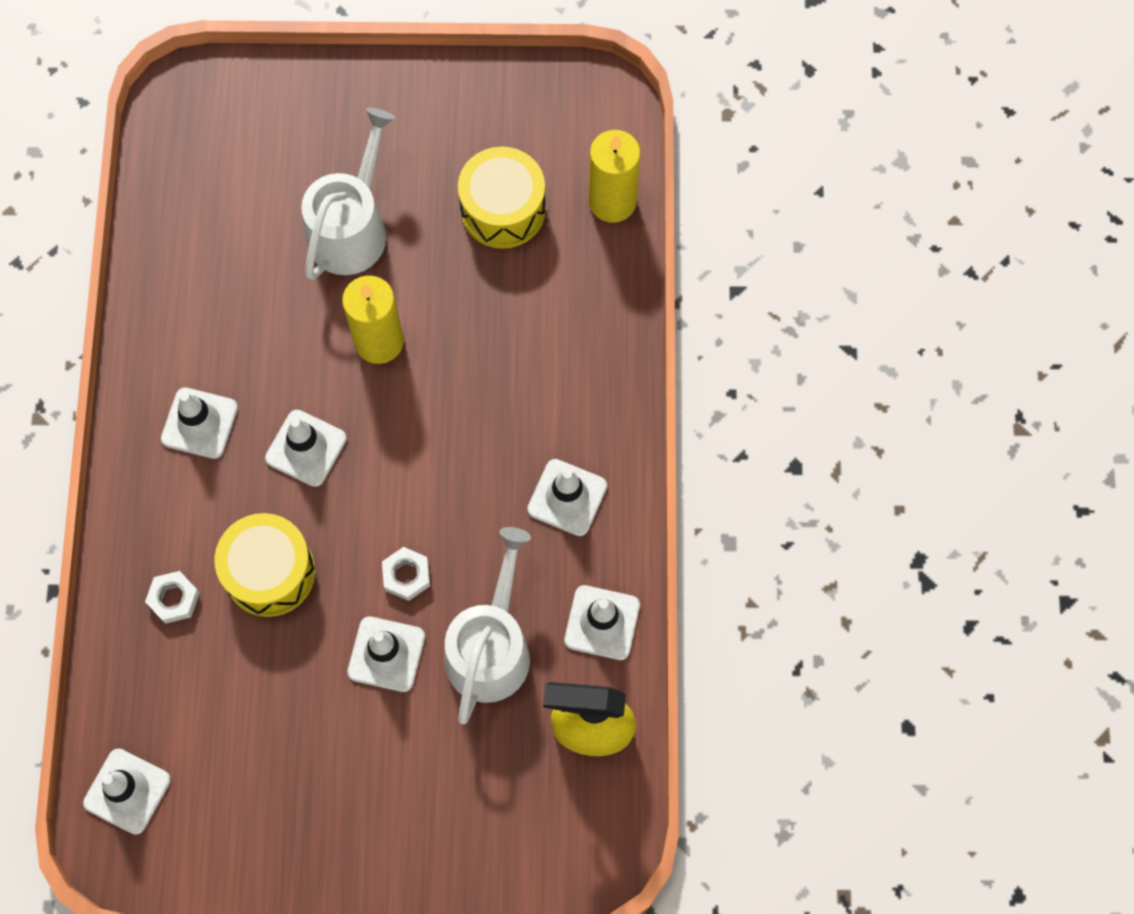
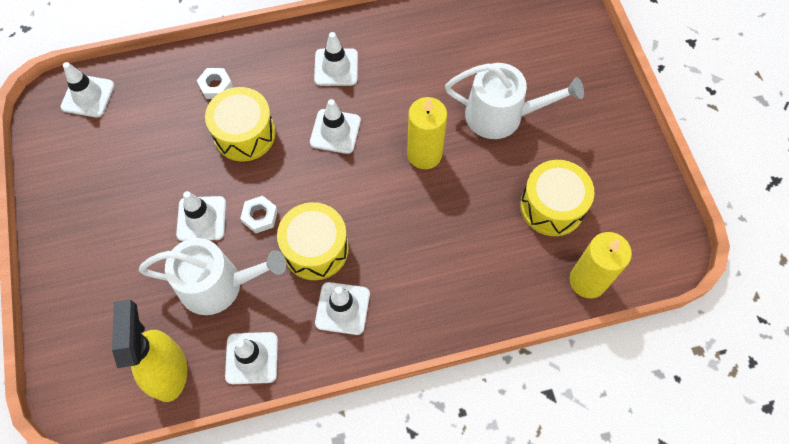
camera: 75 degrees right, 5 degrees down
none -> yellow drum [277,202,349,280]

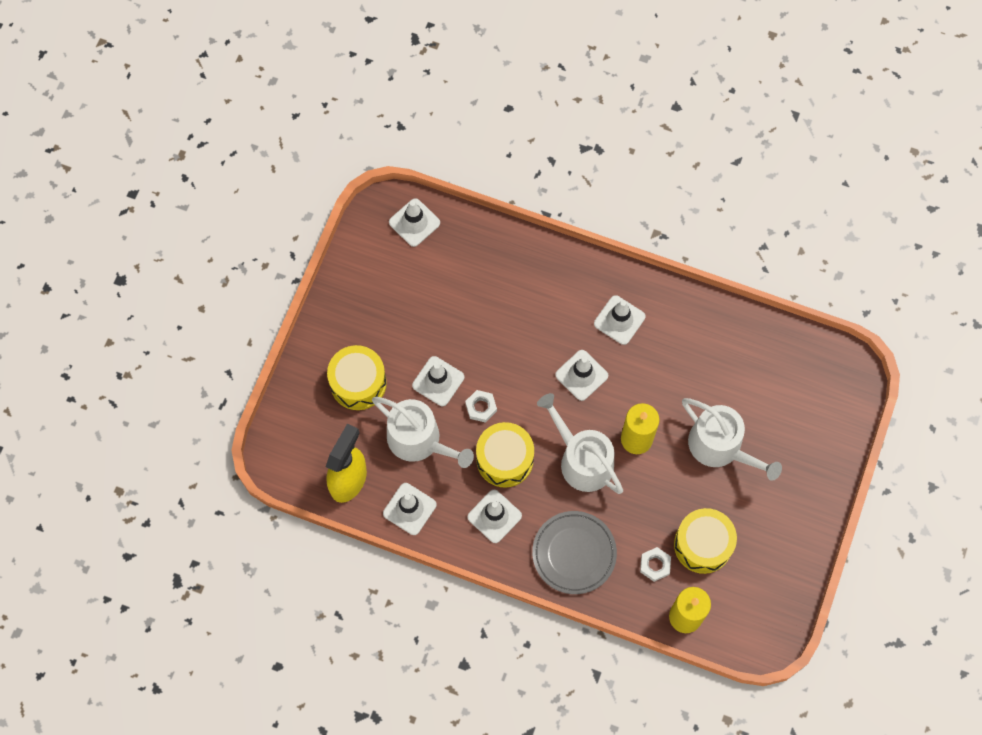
camera: 35 degrees right, 5 degrees up
white nut [197,68,233,99] -> white nut moved to [640,547,671,582]
yellow drum [205,87,276,162] -> yellow drum moved to [327,345,387,410]
none -> grey plate [532,511,617,594]
none -> white watering can [537,393,624,494]

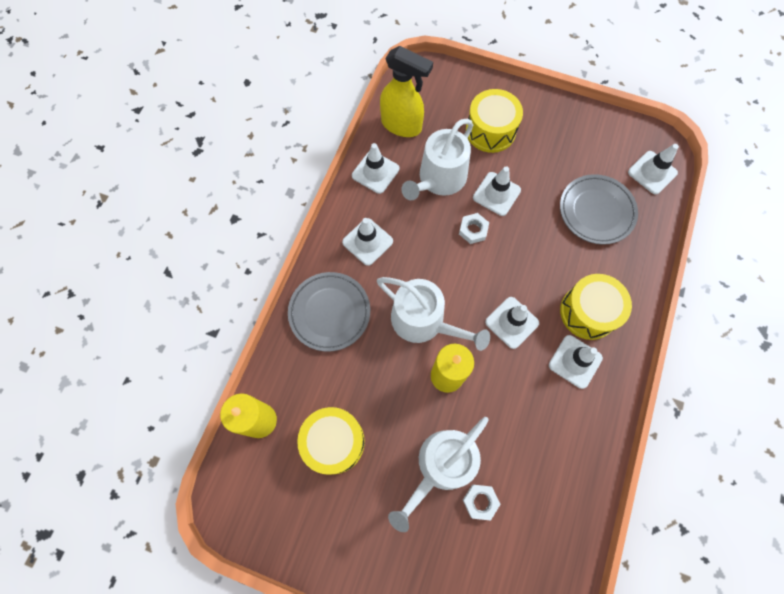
camera: 90 degrees right, 0 degrees up
yellow drum [476,422,534,488] -> yellow drum moved to [560,274,632,340]
white watering can [537,393,624,494] -> white watering can turned 75 degrees clockwise [377,277,490,351]
white nut [640,547,671,582] -> white nut moved to [463,484,501,521]
none -> grey plate [560,174,638,245]

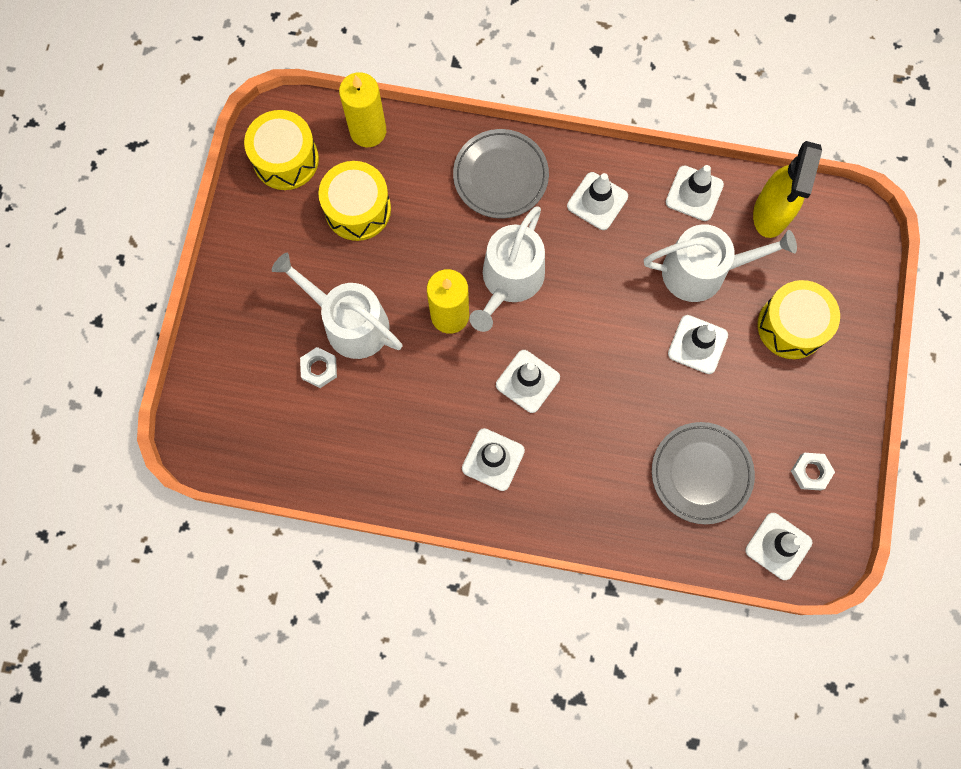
camera: 80 degrees right, 5 degrees up
white watering can [401,119,473,200] -> white watering can turned 150 degrees clockwise [644,224,797,302]
white nut [459,213,489,244] -> white nut moved to [791,453,835,490]
yellow drum [560,274,632,340] -> yellow drum moved to [244,110,319,190]

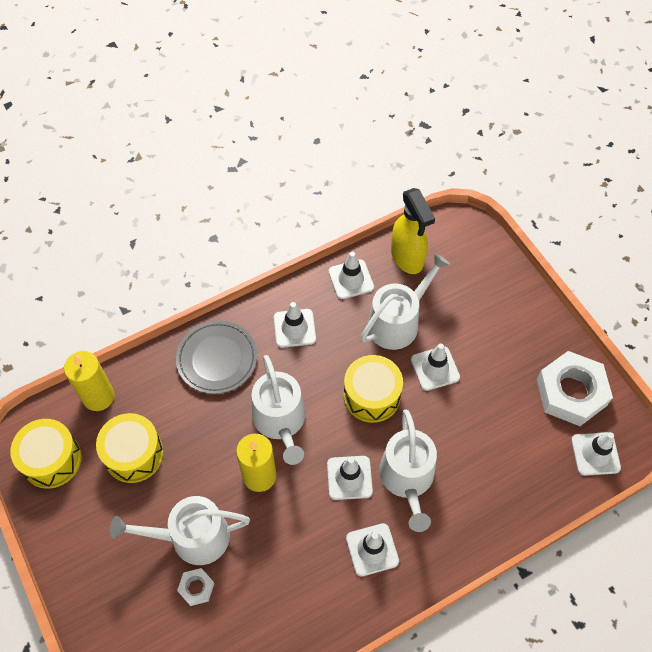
camera: 40 degrees left, 15 degrees down
grey plate [652,422,755,524] -> none
yellow drum [758,280,840,359] -> yellow drum moved to [344,355,403,423]
white nut [791,453,835,490] -> white nut [537,351,613,426], size x2.23
none -> white watering can [379,410,437,532]

